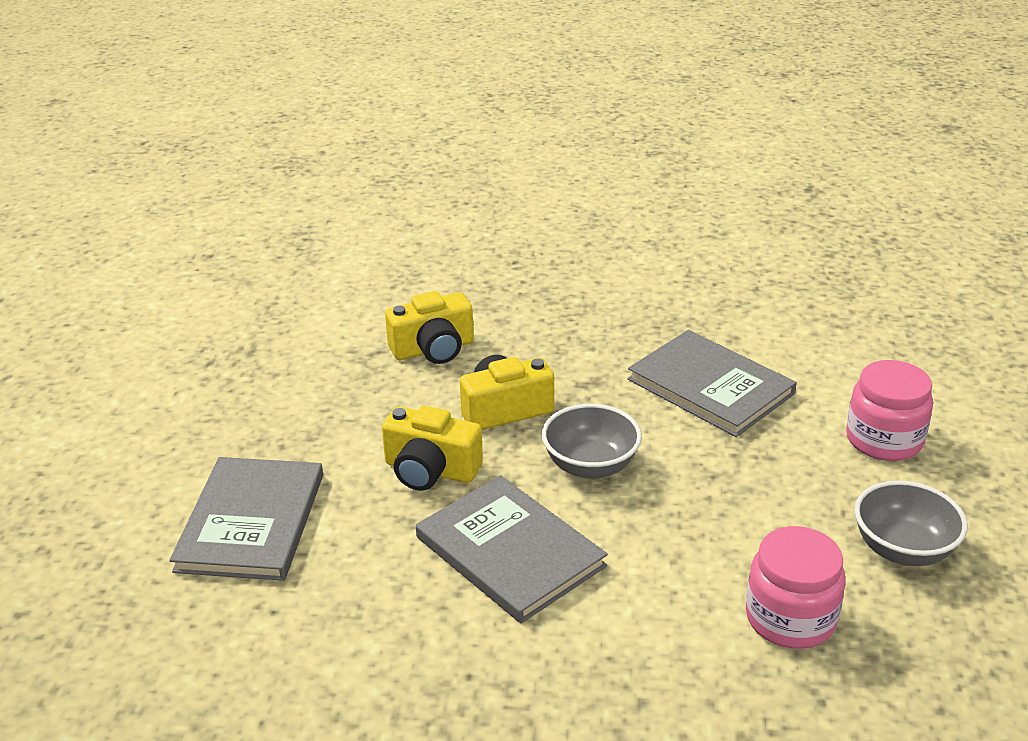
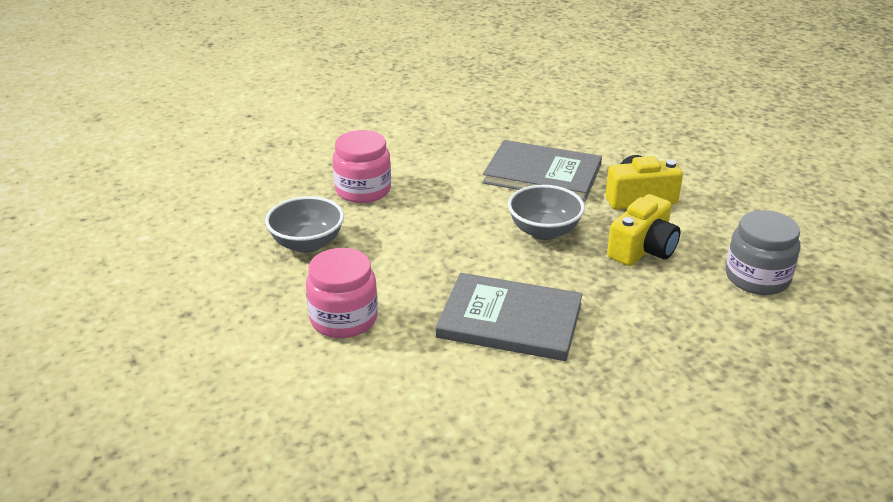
camera: 150 degrees right, 0 degrees up
grey book [169,457,323,581] -> none
yellow camera [385,291,474,364] -> grey jar [726,210,800,295]

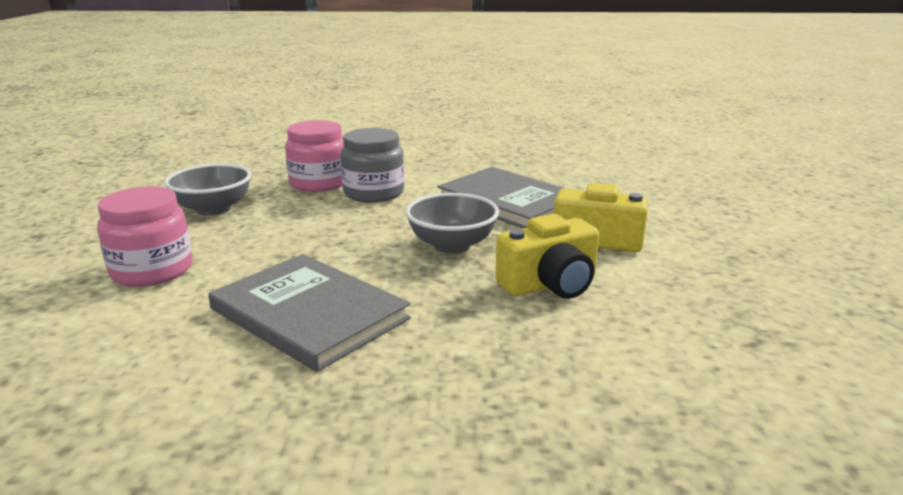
camera: 25 degrees right, 10 degrees down
grey jar [726,210,800,295] -> grey jar moved to [340,128,404,203]

